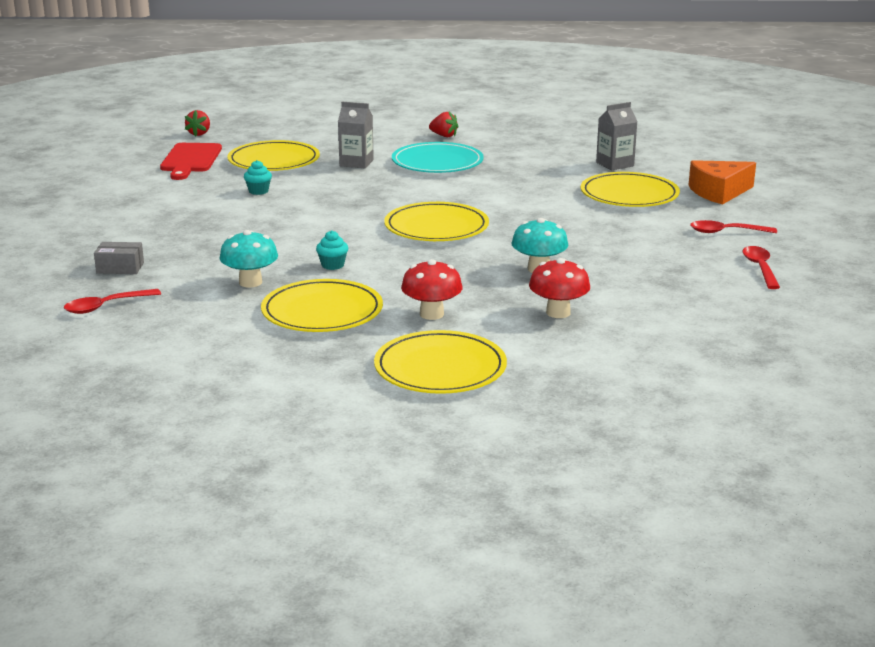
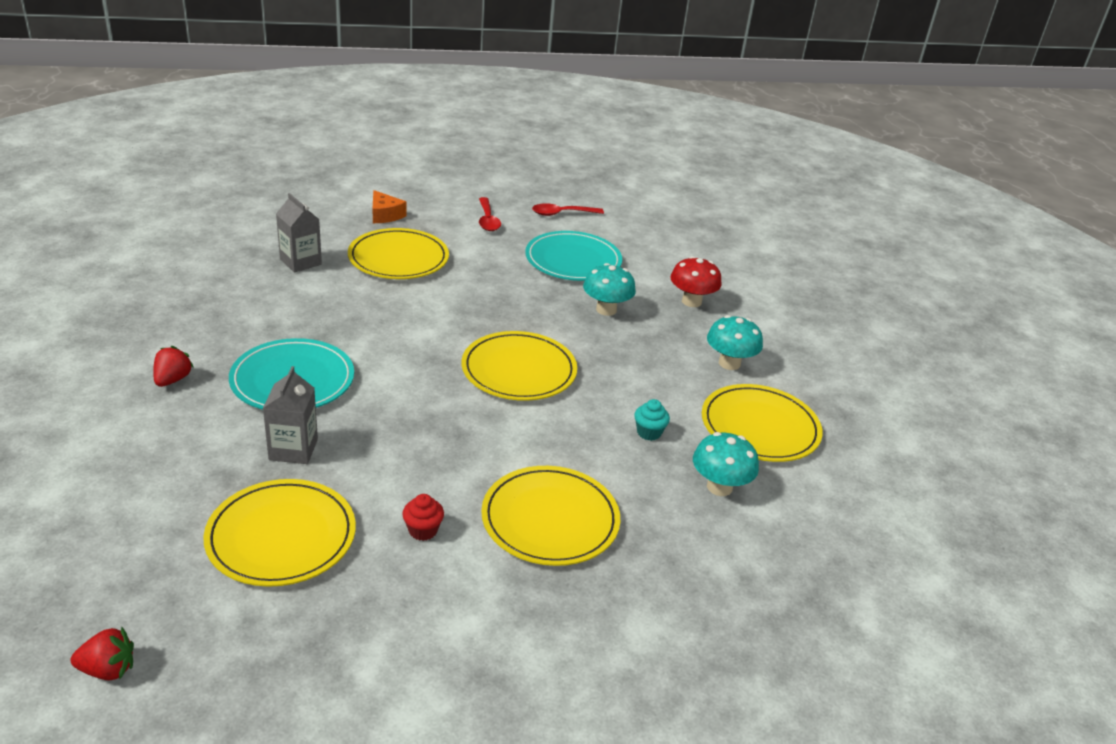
camera: 105 degrees left, 10 degrees up
red spoon [64,289,161,314] -> none
grey box [94,242,144,274] -> none
red cutting board [160,143,222,180] -> none
turquoise cupcake [244,160,272,195] -> red cupcake [402,494,444,541]
yellow plate [374,330,507,394] -> yellow plate moved to [481,466,620,566]
red mushroom [401,259,463,320] -> turquoise mushroom [707,315,763,370]
orange cheese [689,160,756,205] -> orange cheese [373,190,407,223], size x0.65
none -> turquoise plate [525,231,622,281]

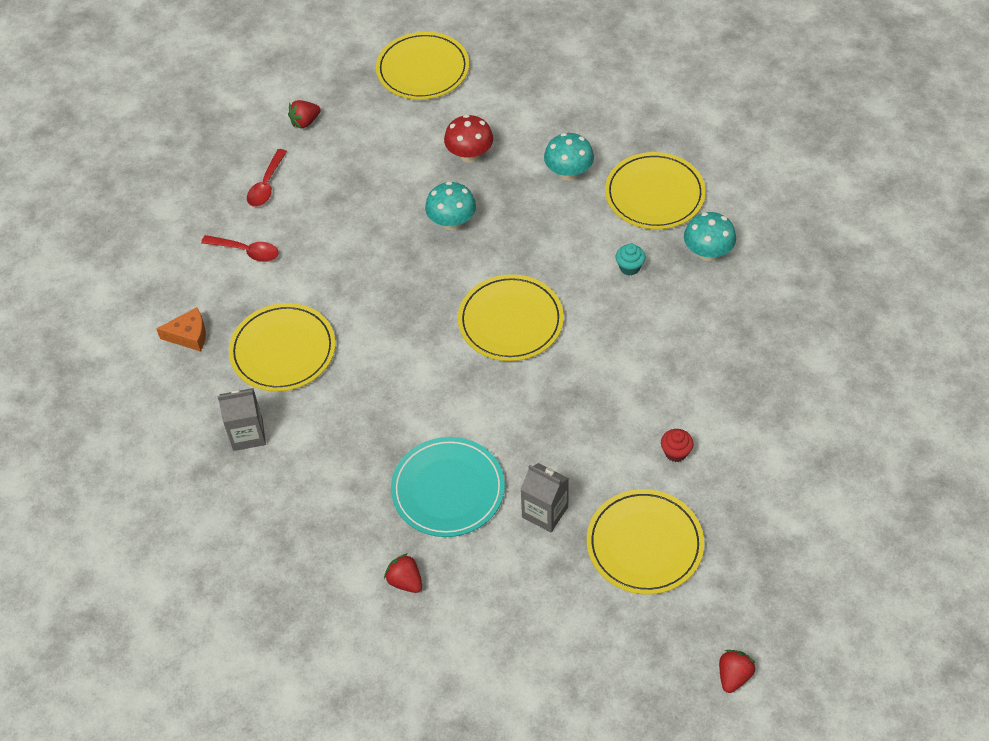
camera: 55 degrees left, 20 degrees up
yellow plate [481,466,620,566] -> yellow plate moved to [376,32,469,100]
turquoise plate [525,231,622,281] -> none
none -> red strawberry [288,100,321,129]

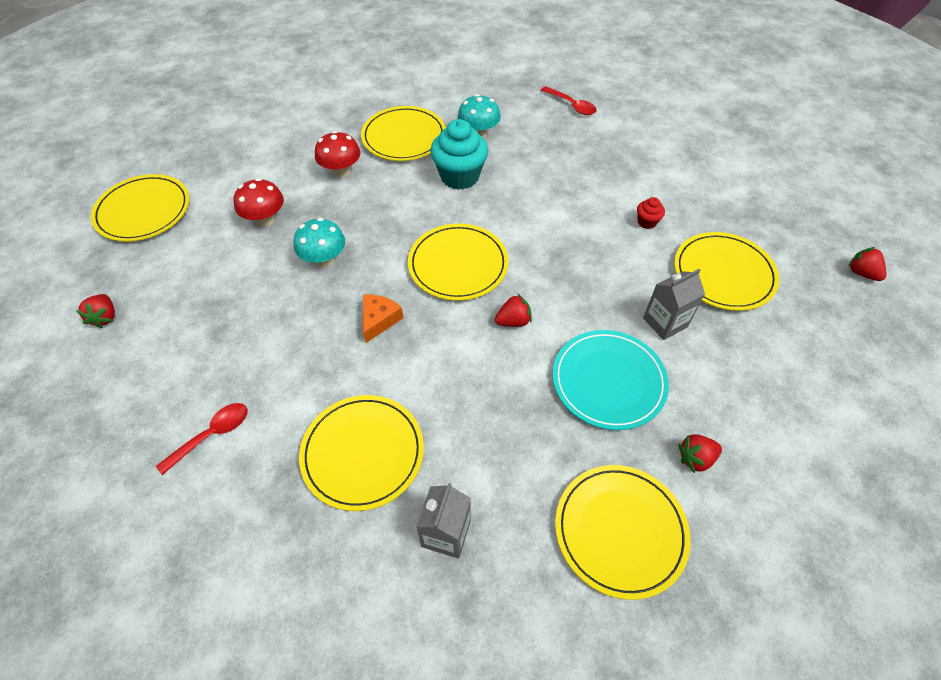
camera: 65 degrees left, 0 degrees up
orange cheese [156,307,206,352] -> orange cheese moved to [363,295,403,343]
red spoon [247,149,287,207] -> red spoon moved to [541,86,597,115]
turquoise mushroom [544,133,594,181] -> red mushroom [315,131,360,178]
turquoise cupcake [616,244,646,275] -> turquoise cupcake [430,119,488,190], size x2.18
none -> red strawberry [495,294,532,327]
none -> yellow plate [555,465,691,600]

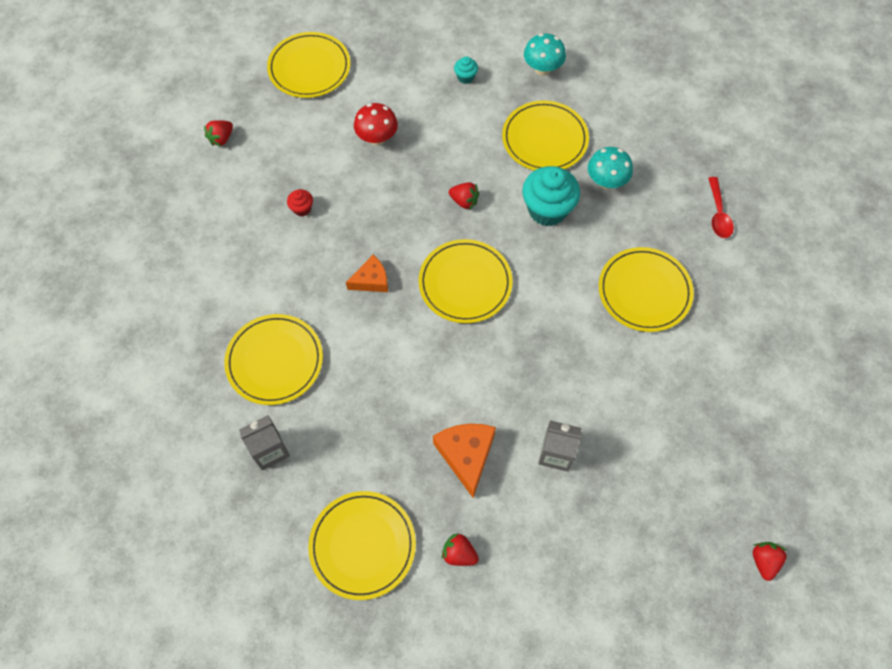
camera: 45 degrees right, 10 degrees up
red spoon [156,403,248,475] -> none
turquoise mushroom [294,218,345,268] -> turquoise mushroom moved to [524,33,566,76]
red mushroom [315,131,360,178] -> none
red strawberry [495,294,532,327] -> red strawberry moved to [449,182,479,210]
turquoise plate [553,330,669,430] -> orange cheese [433,424,496,498]
red cupcake [637,197,665,229] -> red cupcake moved to [287,189,313,216]
yellow plate [674,232,780,311] -> yellow plate moved to [599,247,694,332]
none -> turquoise cupcake [454,56,478,84]

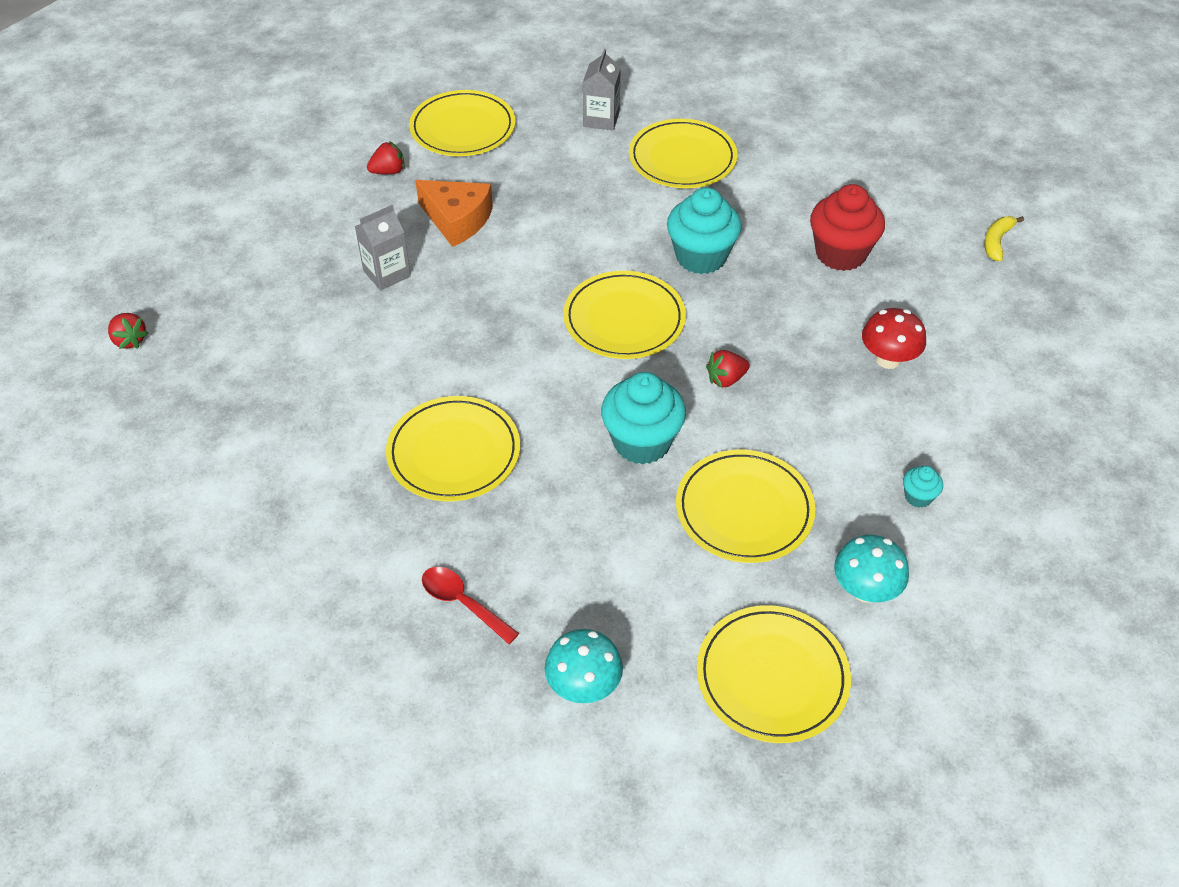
camera: 130 degrees right, 15 degrees down
red strawberry [204,120,233,146] -> yellow banana [984,216,1024,261]
yellow plate [267,32,350,98] -> yellow plate moved to [697,605,851,743]
red cupcake [287,189,313,216] -> red cupcake [810,184,885,271], size x2.18
orange cheese [346,255,388,292] -> turquoise cupcake [667,187,742,274]
turquoise mushroom [588,147,633,189] -> turquoise mushroom moved to [545,629,623,703]

